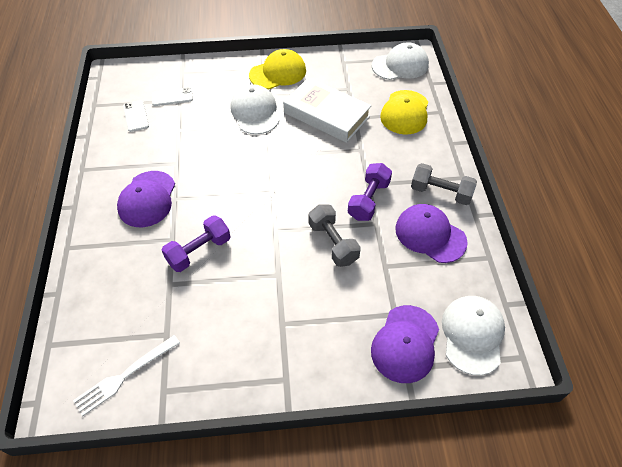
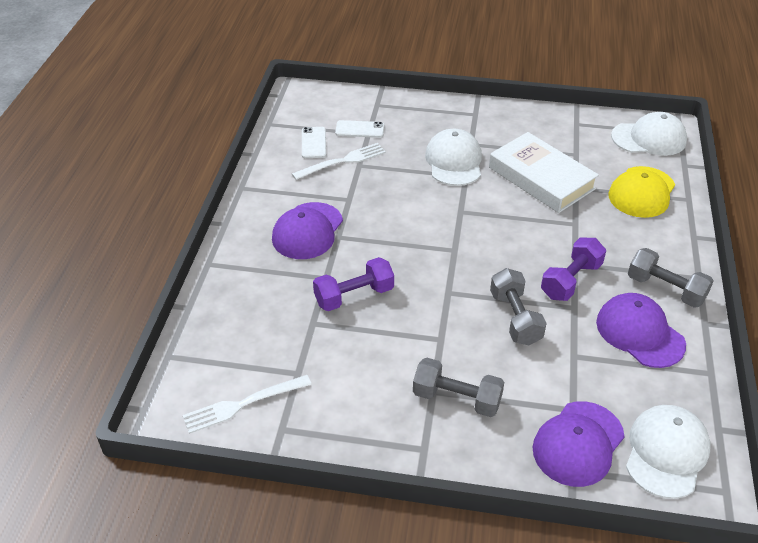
camera: 15 degrees right, 10 degrees down
yellow cap [249,49,306,89] -> none
none -> white fork [292,143,386,180]
none -> grey dumbbell [413,358,504,417]

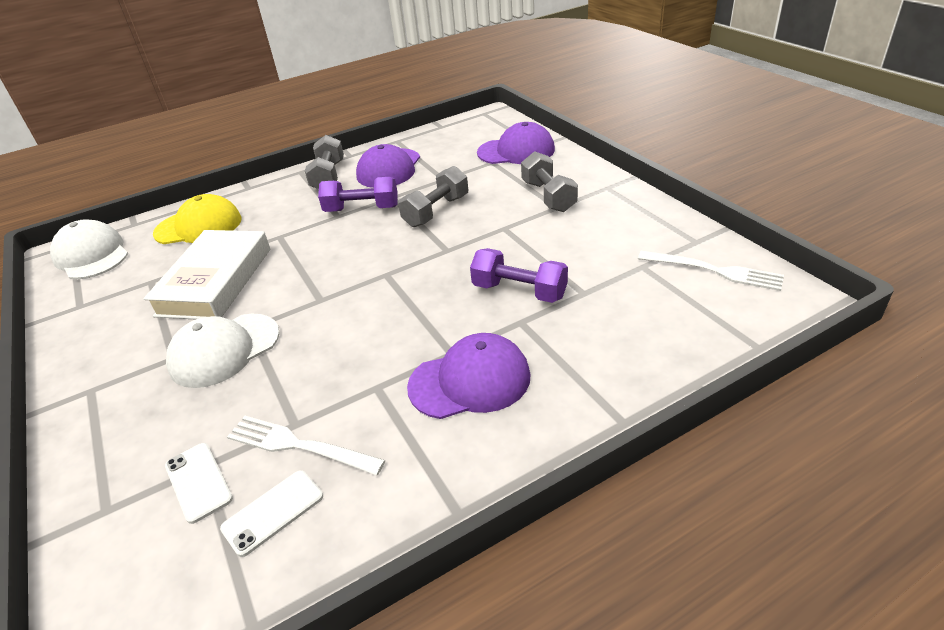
camera: 125 degrees left, 5 degrees down
white cap [626,405,711,499] -> none

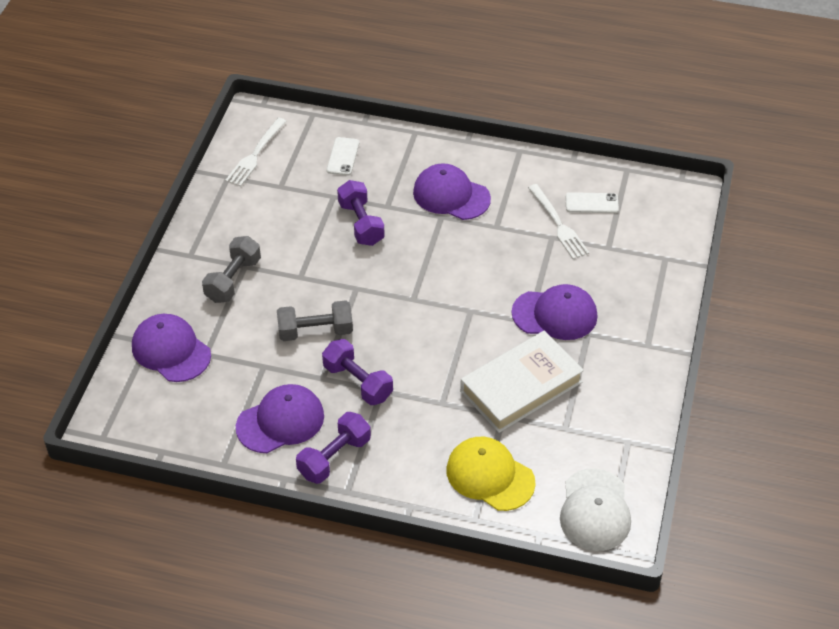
camera: 140 degrees left, 10 degrees up
white phone [165,443,233,524] -> white phone moved to [327,137,359,176]
white cap [166,314,280,388] -> purple cap [512,284,597,340]
grey dumbbell [305,135,344,189] -> purple dumbbell [296,412,371,484]
white fork [638,251,784,291] -> white fork turned 135 degrees counterclockwise [225,118,286,187]

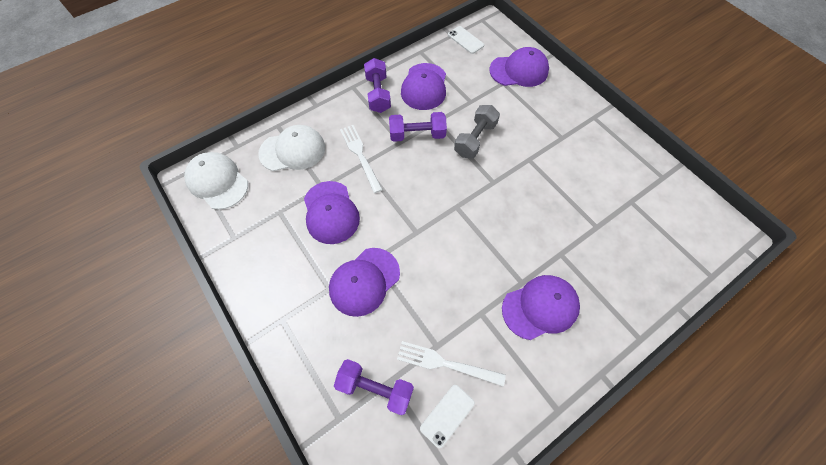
camera: 130 degrees right, 15 degrees up
grey dumbbell [202,236,261,303] -> none
white fork [225,118,286,187] -> white fork moved to [340,125,383,193]
white phone [327,137,359,176] -> white phone moved to [448,26,484,54]
purple dumbbell [337,180,385,246] -> purple dumbbell moved to [334,359,414,415]
yellow cap [446,437,536,511] -> white cap [258,125,325,171]
white book [460,331,584,433] -> purple cap [304,181,360,244]

